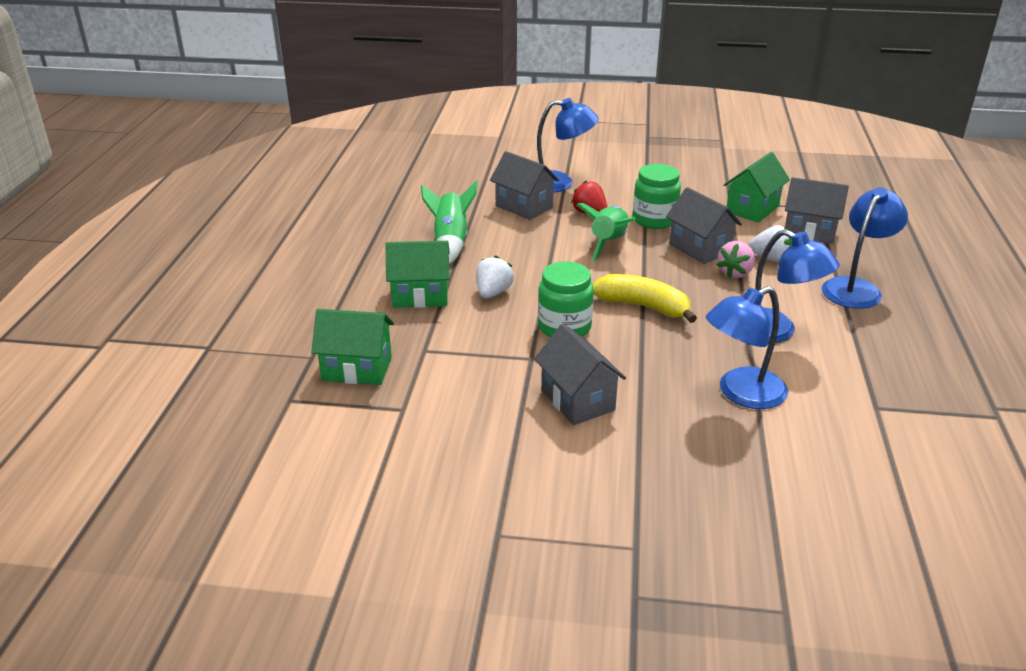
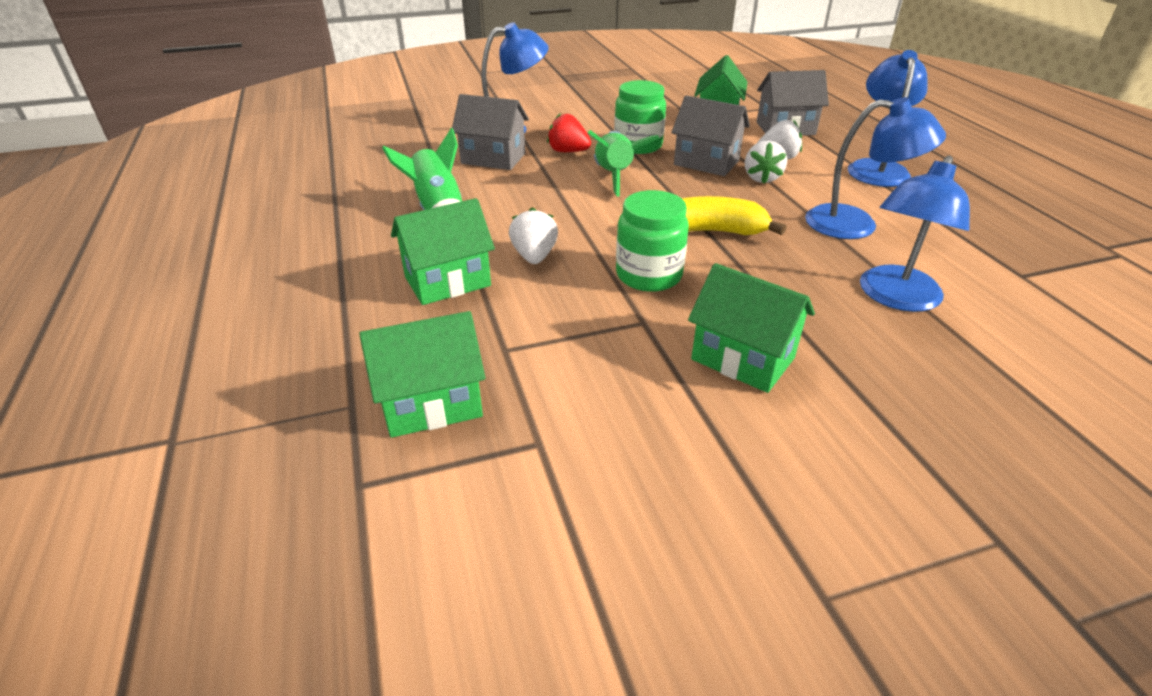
camera: 25 degrees left, 5 degrees up
grey house [534,324,626,425] -> green house [688,263,815,393]
pink strawberry [717,241,755,278] -> white strawberry [745,140,787,184]

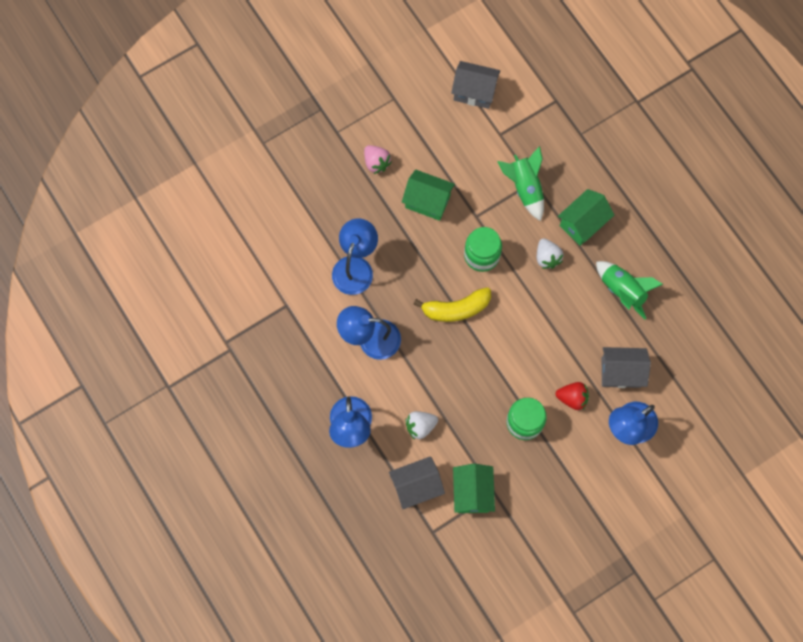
camera: 165 degrees right, 35 degrees up
green house [359,311,485,438] -> none
green rocket [588,130,659,197] -> green rocket moved to [497,146,544,221]
grey house [671,96,750,176] -> grey house moved to [451,61,500,109]
white strawberry [745,140,787,184] -> none
none -> pink strawberry [364,145,392,174]

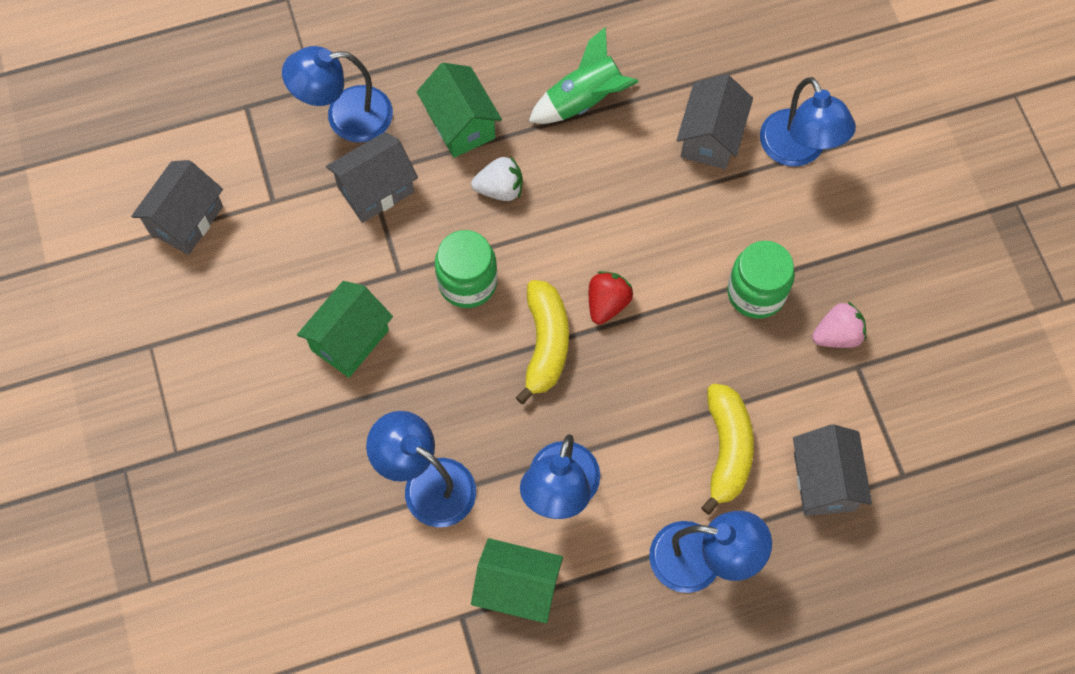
camera: 75 degrees left, 5 degrees down
pink strawberry [364,145,392,174] -> pink strawberry moved to [812,302,866,348]
white strawberry [406,411,438,440] -> yellow banana [701,384,754,515]
green house [453,464,495,513] -> green house moved to [471,538,563,623]
green rocket [497,146,544,221] -> grey house [326,132,418,223]
red strawberry [556,382,589,410] -> red strawberry moved to [589,271,633,324]
none -> blue lamp [282,46,393,142]

